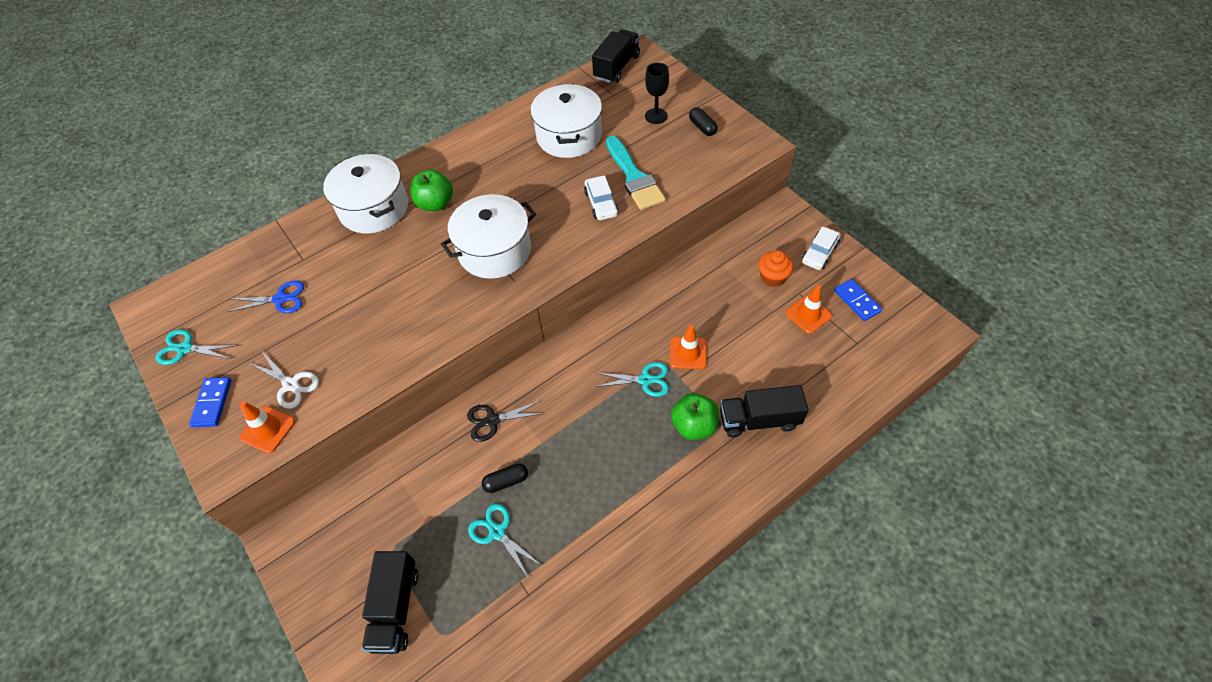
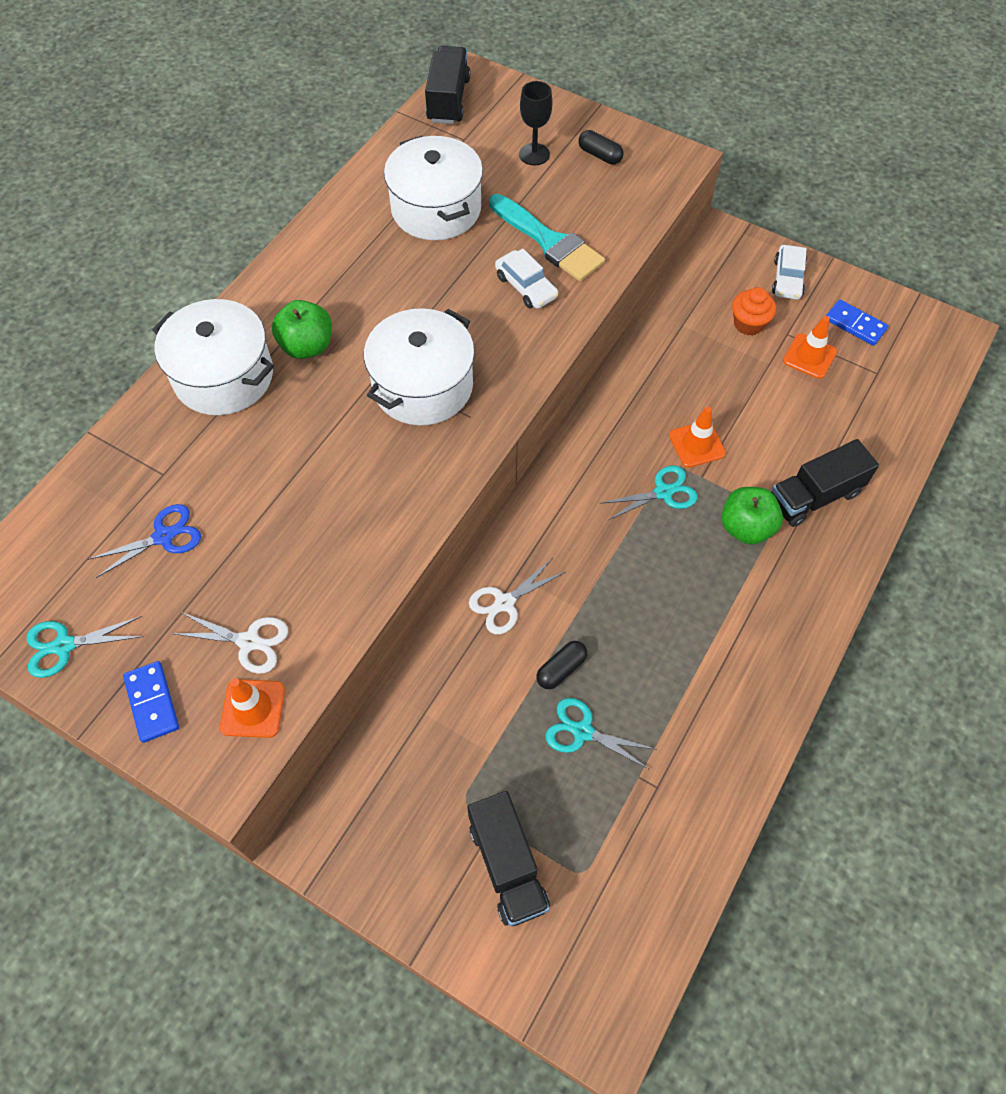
camera: 25 degrees left, 5 degrees up
black scissors [467,400,545,442] -> white scissors [469,558,565,634]

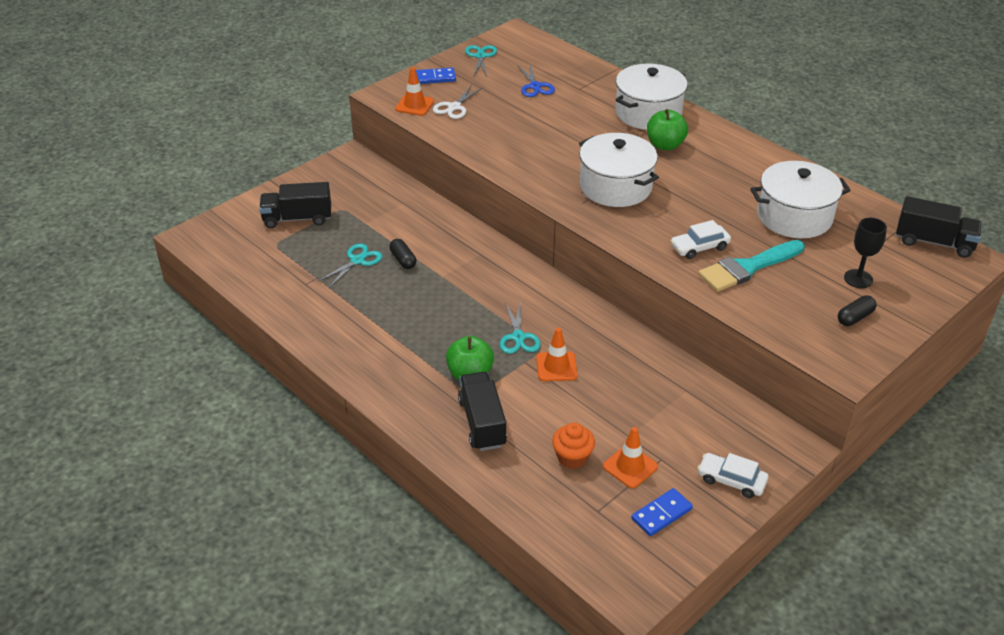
camera: 105 degrees right, 20 degrees down
white scissors [469,558,565,634] -> none
orange cupcake [732,287,776,335] -> orange cupcake moved to [552,422,595,469]

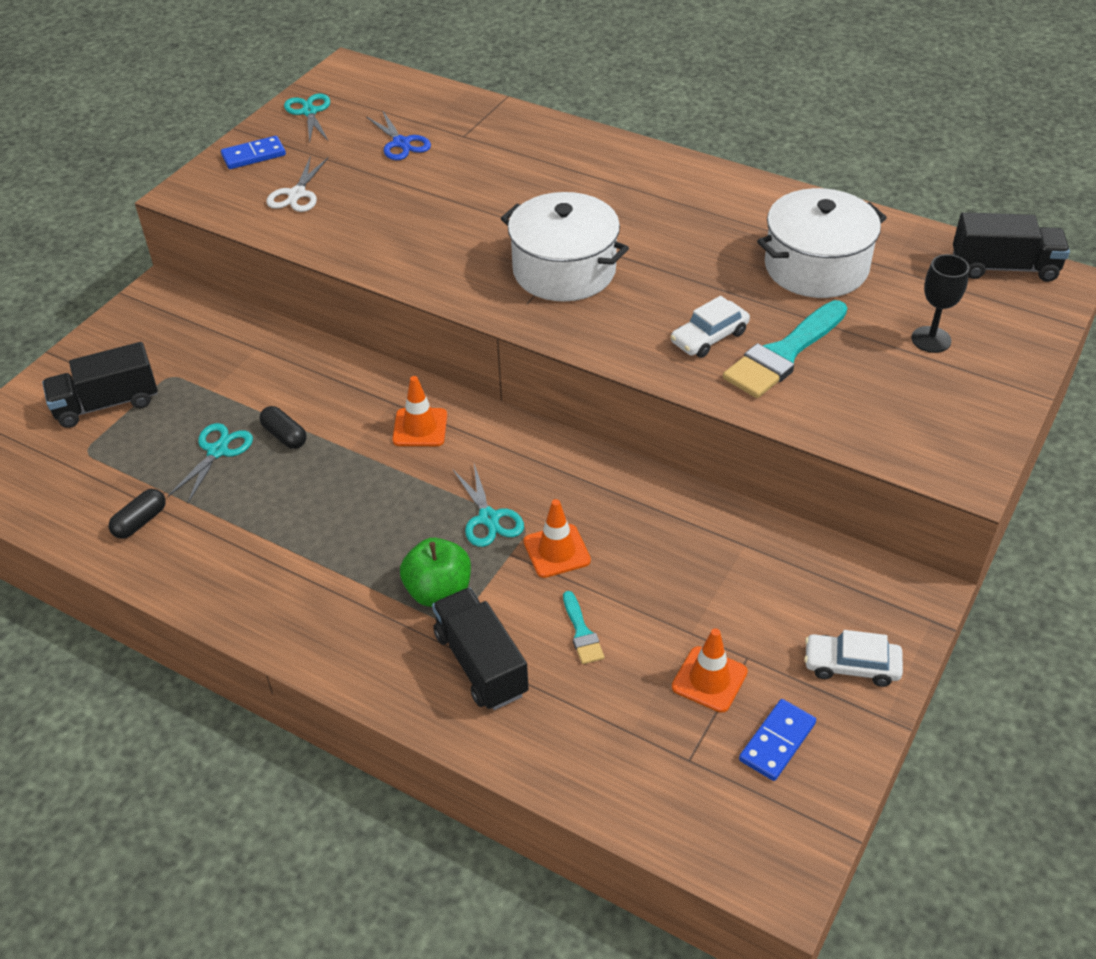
camera: 15 degrees left, 5 degrees up
orange traffic cone [395,67,434,116] -> orange traffic cone moved to [393,376,447,446]
orange cupcake [552,422,595,469] -> none
white pot [615,64,687,130] -> none
green apple [647,109,688,150] -> none
black capsule [838,295,877,326] -> black capsule moved to [109,489,166,539]
none -> turquoise brush [563,591,604,664]

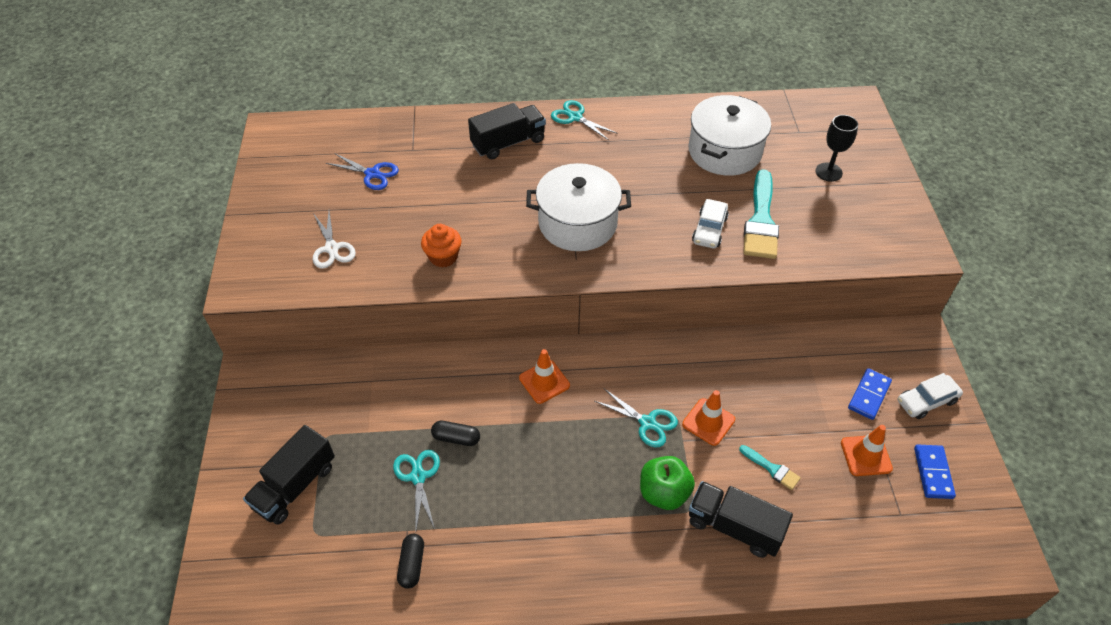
camera: 35 degrees left, 5 degrees up
blue domino [221,136,286,169] -> blue domino moved to [848,368,892,420]
turquoise scissors [284,93,330,143] -> turquoise scissors moved to [551,100,618,140]
black truck [953,212,1070,282] -> black truck moved to [468,103,546,159]
none -> orange cupcake [421,224,462,267]

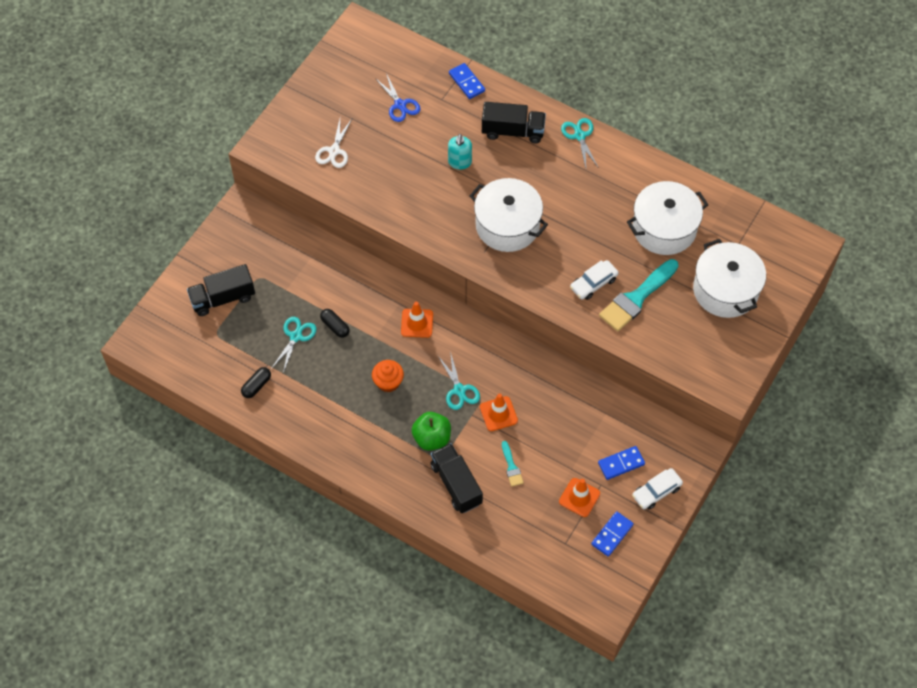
camera: 35 degrees right, 10 degrees up
orange cupcake [421,224,462,267] -> orange cupcake moved to [372,360,404,392]
black goblet [815,115,858,182] -> white pot [693,239,766,318]
white car [898,373,963,419] -> white car turned 45 degrees counterclockwise [632,468,683,510]
none -> turquoise soap dispenser [448,134,472,170]
none -> blue domino [449,63,485,99]

